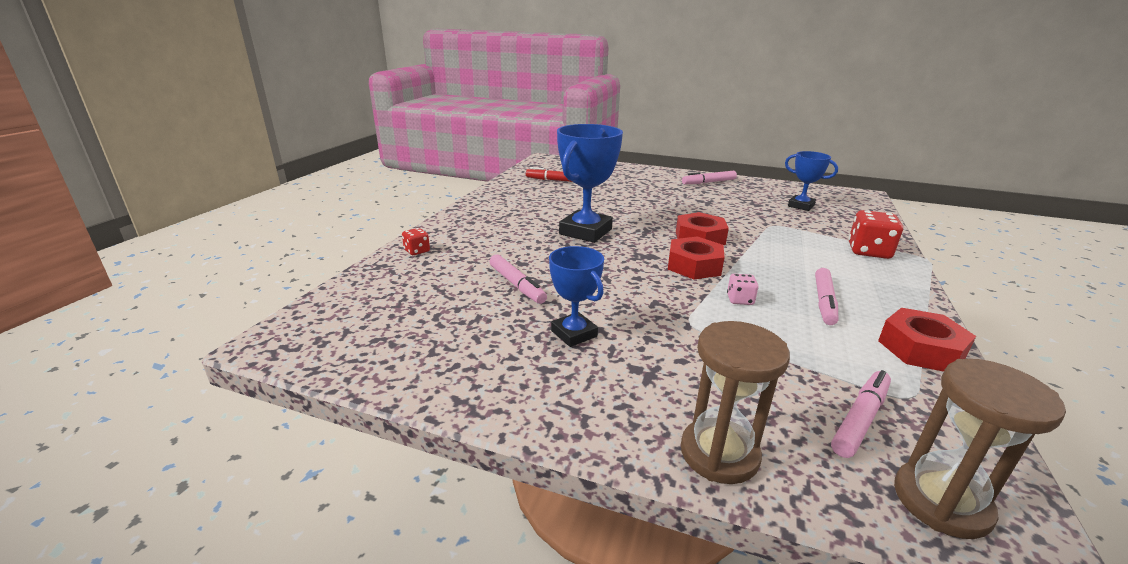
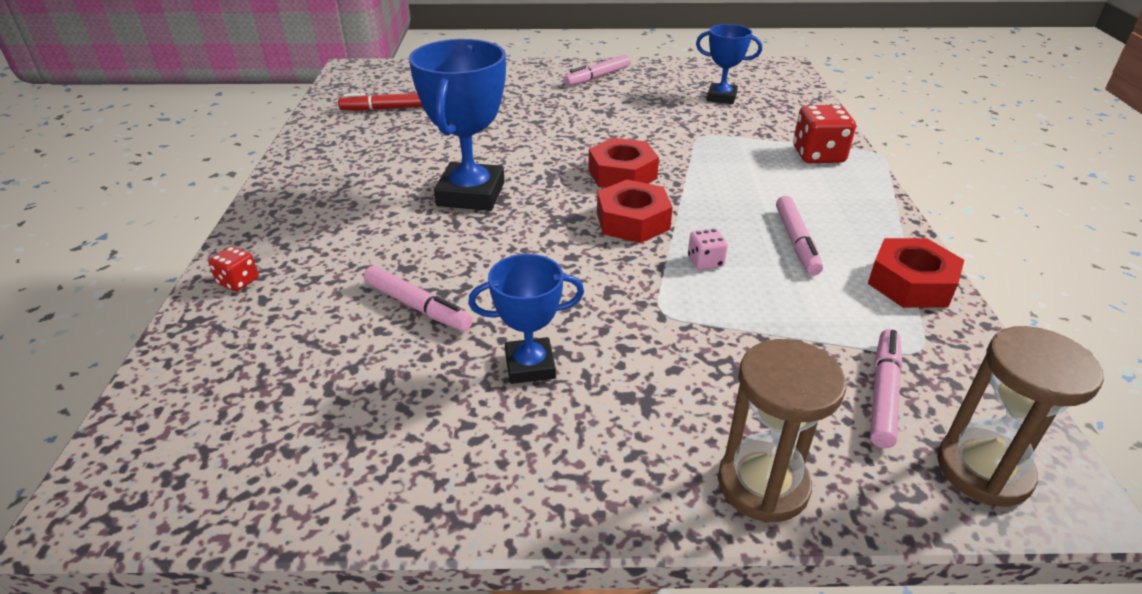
camera: 20 degrees left, 10 degrees up
blue trophy [549,246,604,347] -> blue trophy turned 45 degrees counterclockwise [468,254,584,384]

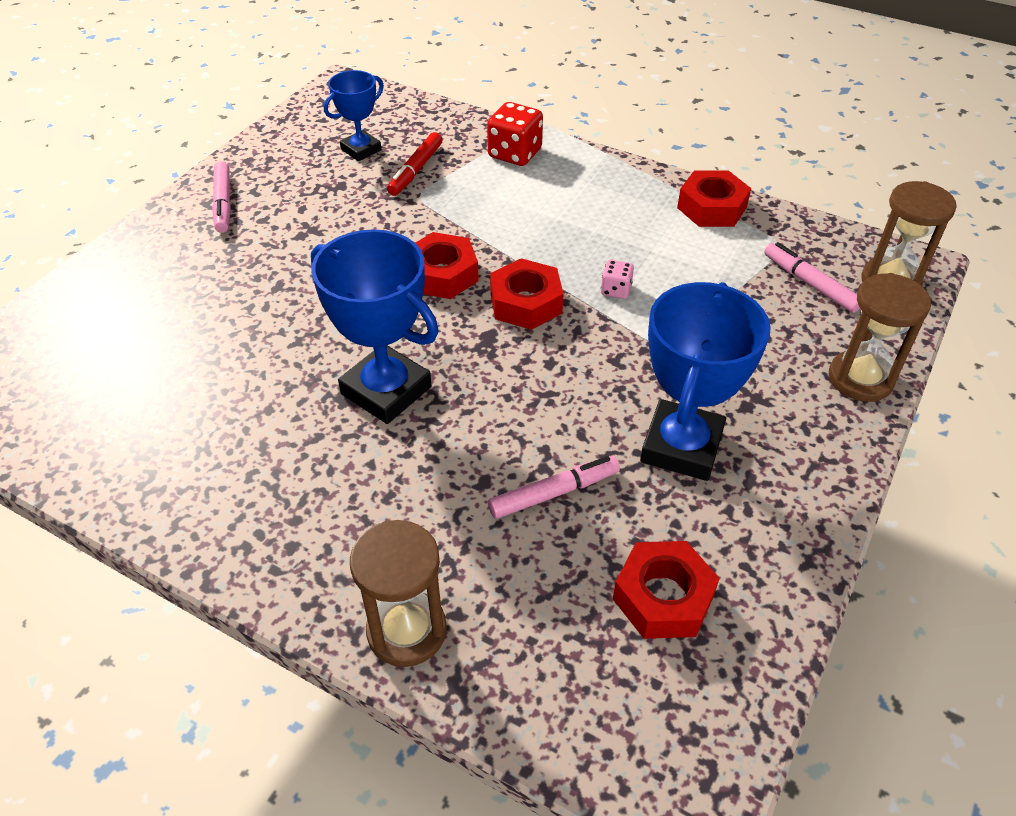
camera: 60 degrees left, 10 degrees up
red dice [208,246,259,291] -> brown hourglass [350,520,447,667]
red marker [338,93,423,111] -> red marker moved to [387,132,442,196]
blue trophy [468,254,584,384] -> blue trophy [640,282,771,481], size x1.69
pink marker [776,196,823,275] -> none
none -> red nut [613,541,720,639]

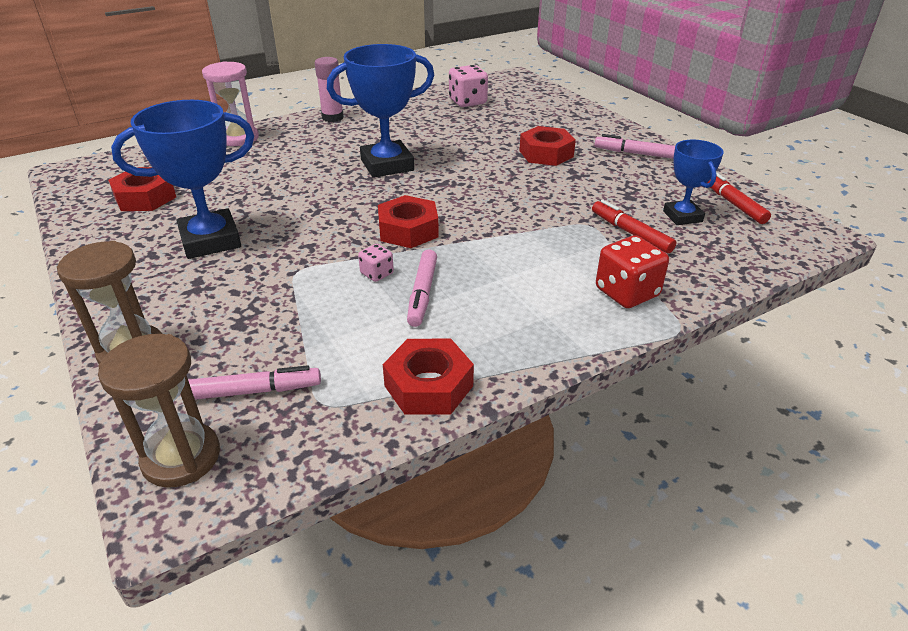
camera: 120 degrees right, 10 degrees down
brown hourglass [350,520,447,667] -> pink hourglass [202,61,259,146]
red nut [415,232,479,299] -> red nut moved to [519,126,576,166]
pink marker [488,456,620,519] -> pink marker moved to [407,249,437,327]
blue trophy [640,282,771,481] -> blue trophy turned 75 degrees counterclockwise [111,100,254,259]
none -> pink glue stick [315,57,344,122]
none -> pink dice [449,65,488,107]
none -> red marker [708,172,771,224]

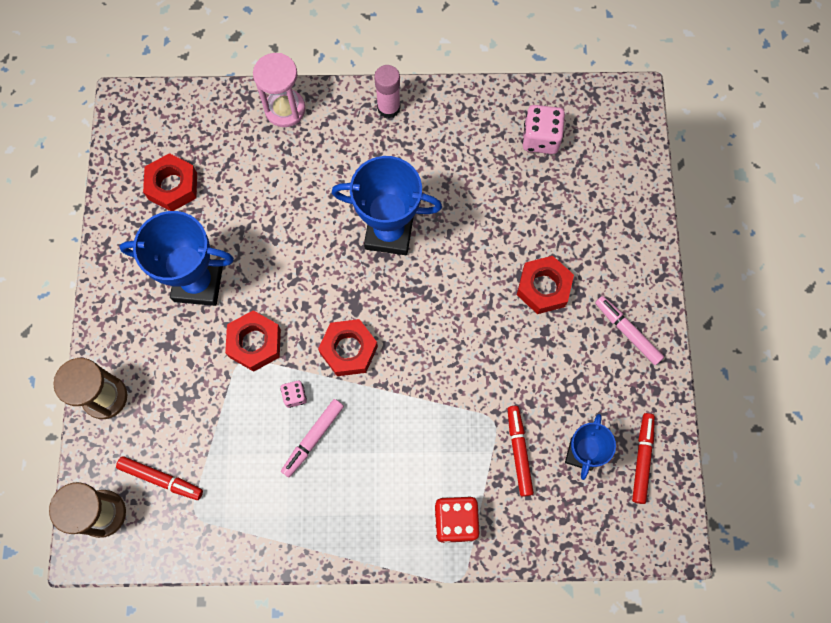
camera: 30 degrees right, 35 degrees up
pink marker [188,365,321,400] -> red marker [116,456,203,500]
red nut [383,339,474,415] -> red nut moved to [225,310,281,372]

